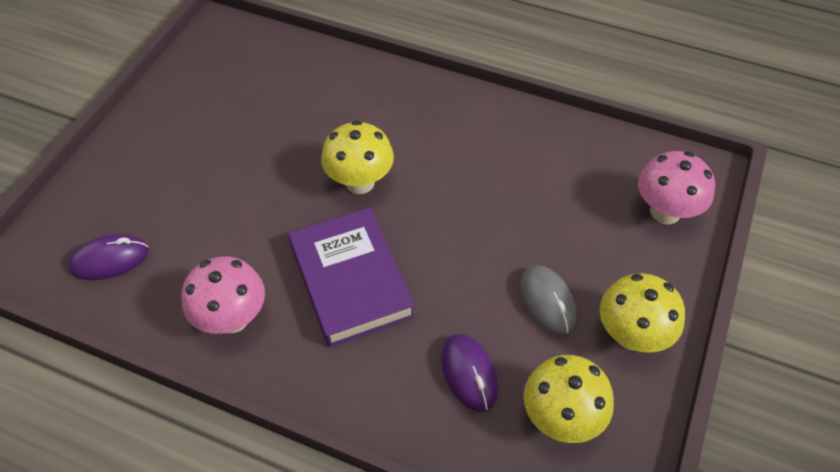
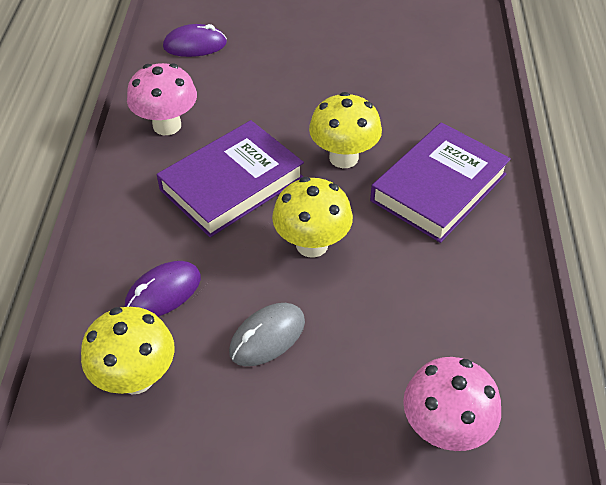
camera: 70 degrees right, 5 degrees down
purple mouse [68,234,149,280] -> purple mouse turned 60 degrees counterclockwise [163,24,227,57]
yellow mushroom [600,273,685,353] -> yellow mushroom moved to [272,177,353,258]
none -> purple book [370,122,511,243]

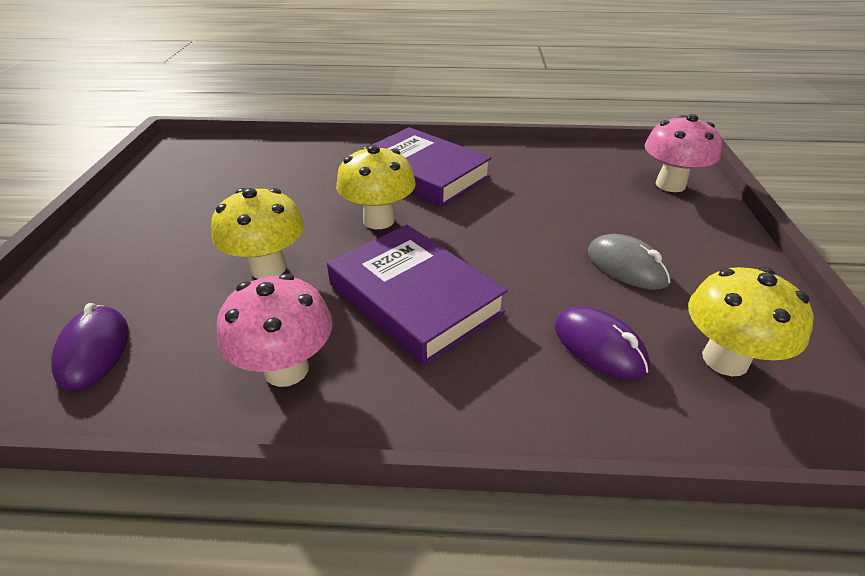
camera: 90 degrees left, 10 degrees down
yellow mushroom [272,177,353,258] -> yellow mushroom moved to [211,188,304,279]

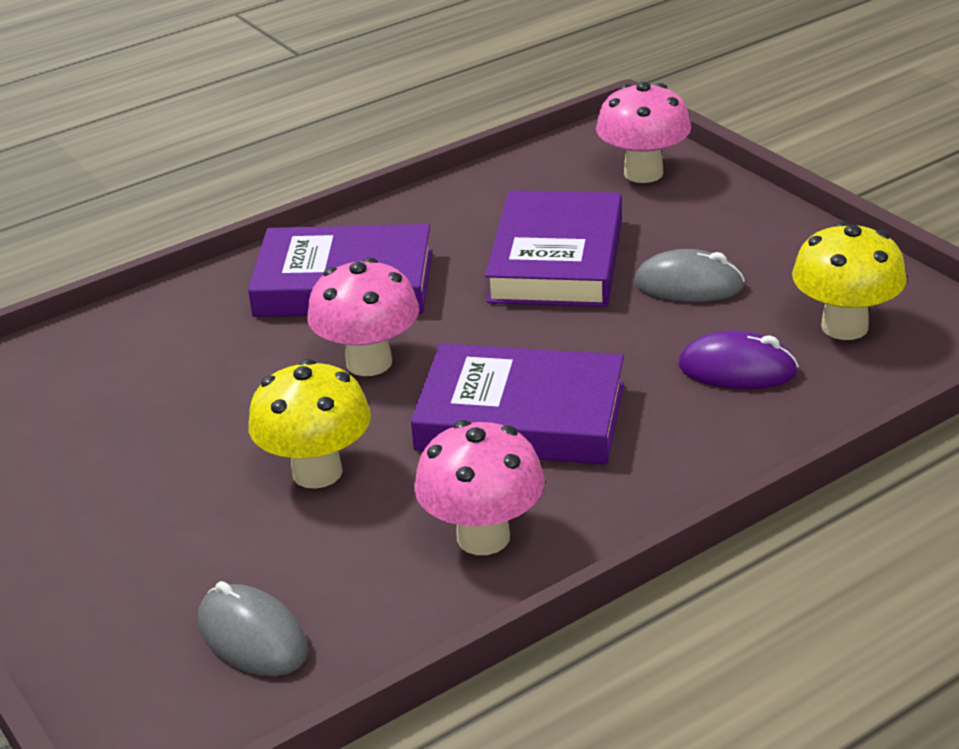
camera: 35 degrees left, 5 degrees down
purple mouse [51,303,129,391] -> grey mouse [198,581,308,676]
yellow mushroom [336,145,416,229] -> pink mushroom [308,257,419,376]
none -> purple book [485,190,622,307]

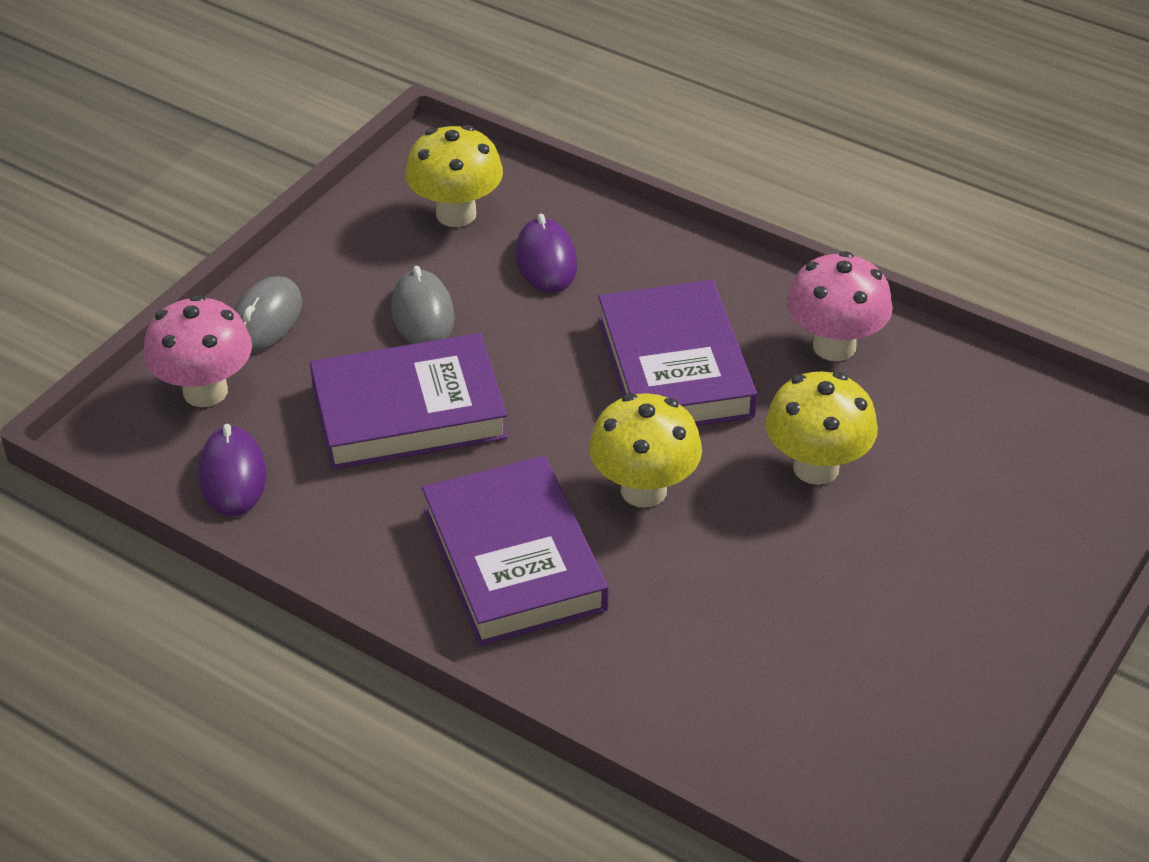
camera: 115 degrees left, 10 degrees up
grey mouse [198,581,308,676] -> grey mouse moved to [234,276,302,353]
pink mushroom [308,257,419,376] -> yellow mushroom [589,393,702,508]
none -> purple mouse [198,424,266,516]

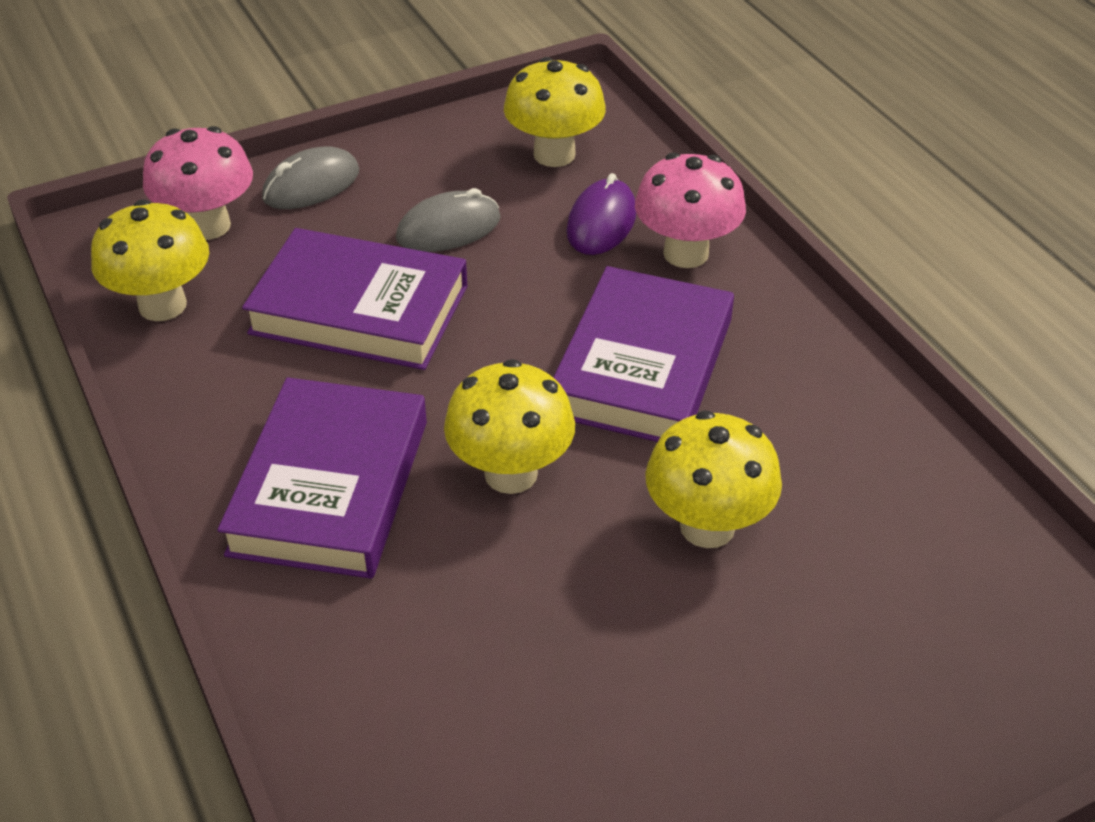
camera: 30 degrees right, 0 degrees up
purple mouse [198,424,266,516] -> yellow mushroom [91,199,209,321]
grey mouse [391,266,455,344] -> grey mouse turned 45 degrees clockwise [396,188,501,252]
pink mushroom [787,251,893,361] -> pink mushroom moved to [635,153,746,268]

